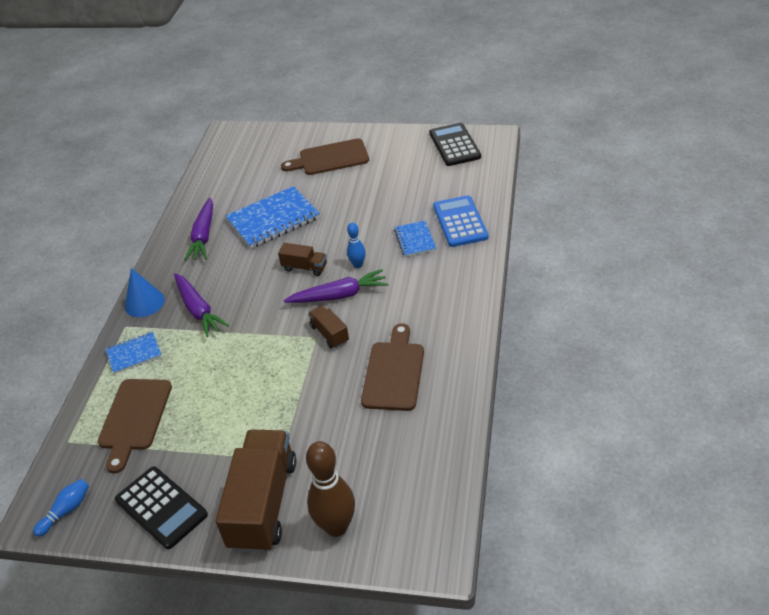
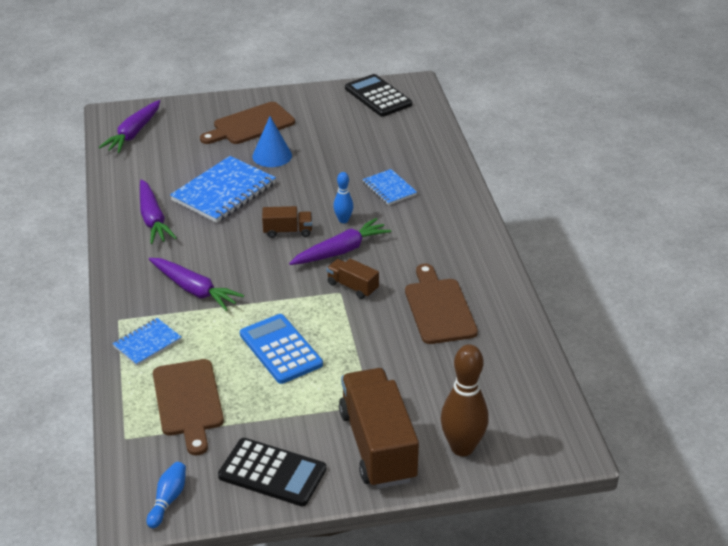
camera: 25 degrees left, 5 degrees down
blue cone [125,268,165,317] -> blue cone moved to [252,116,292,167]
blue calculator [433,195,488,247] -> blue calculator moved to [240,314,323,384]
none -> purple carrot [98,100,160,153]

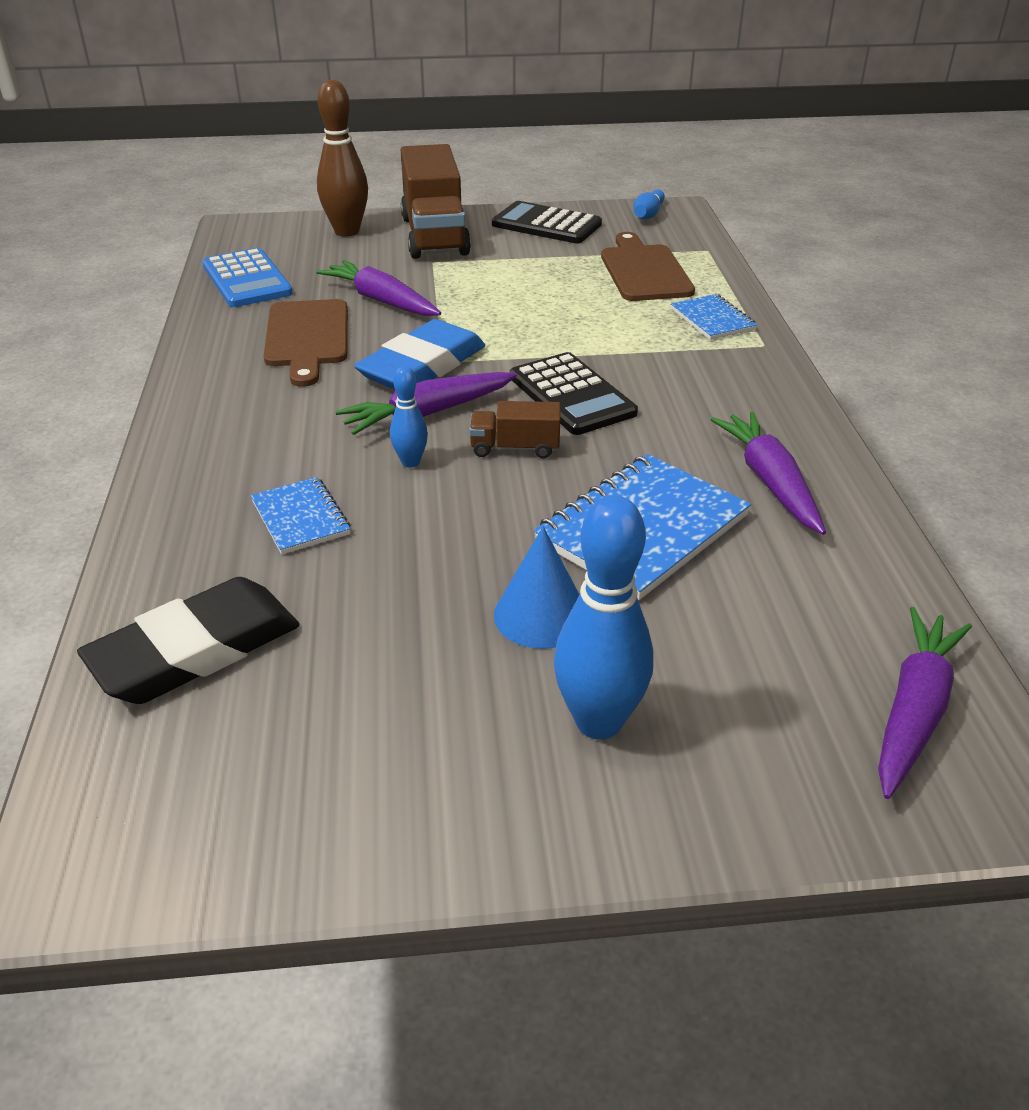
camera: 175 degrees left, 0 degrees up
blue notebook [113,318,181,366] -> blue notebook turned 75 degrees counterclockwise [671,294,757,340]
purple carrot [149,258,244,311] -> purple carrot moved to [316,260,441,316]
brown cutting board [200,102,295,144] -> blue bowling pin [554,495,654,740]
blue calculator [240,314,323,384] -> blue calculator moved to [202,248,293,307]
brown truck [327,258,379,299] -> blue eraser [354,319,485,390]
black calculator [345,74,412,117] -> black calculator moved to [510,352,638,435]
none -> black eraser [77,577,300,704]

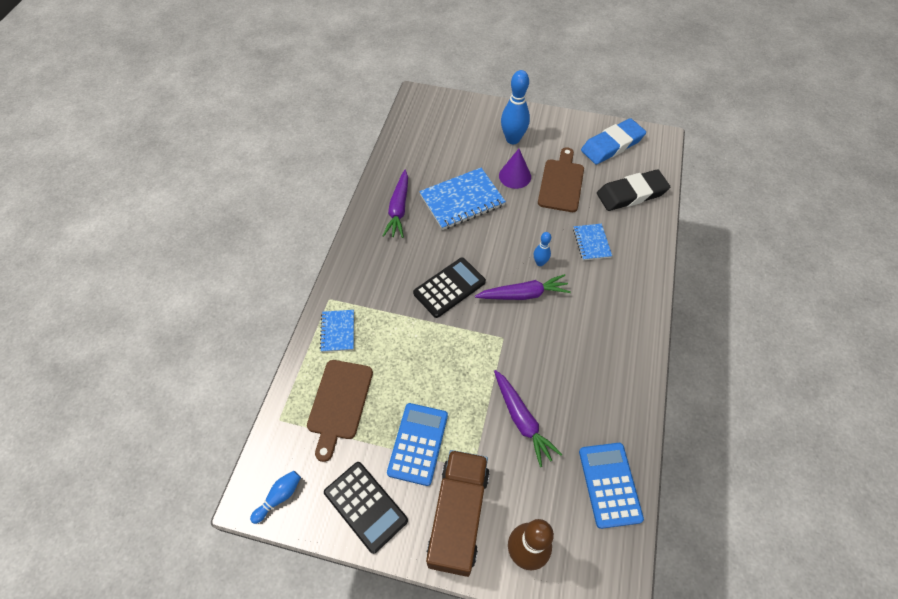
camera: 160 degrees left, 20 degrees up
brown cutting board [264,299,348,387] -> brown cutting board moved to [538,147,584,212]
blue eraser [354,319,485,390] -> blue eraser moved to [581,118,646,165]
brown truck [469,401,561,458] -> none
blue cone [494,526,580,649] -> purple cone [499,149,531,189]
black calculator [510,352,638,435] -> black calculator turned 60 degrees clockwise [413,258,486,318]
purple carrot [878,607,972,799] -> none
none -> blue calculator [387,403,448,486]

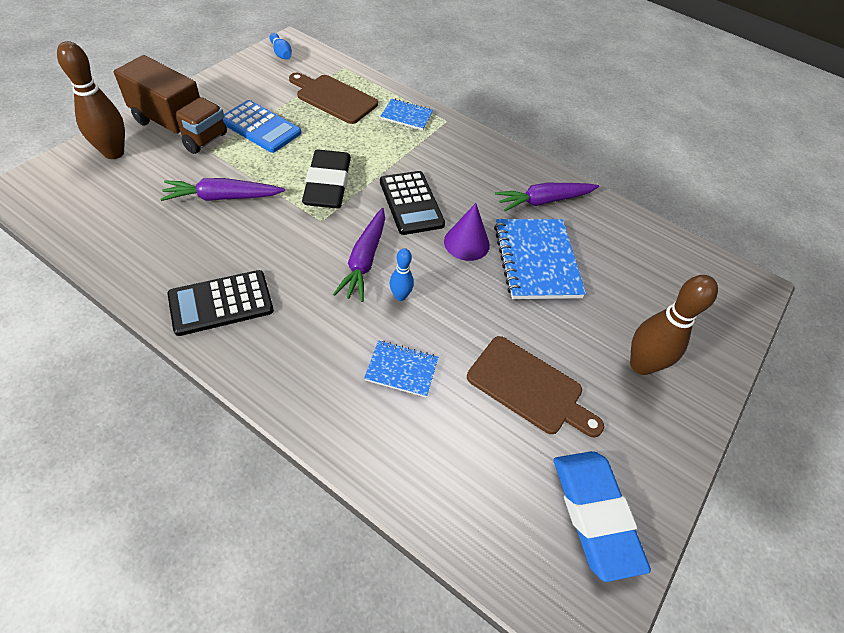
camera: 105 degrees right, 5 degrees down
black calculator [324,462,408,554] -> black calculator moved to [167,270,274,336]
purple carrot [383,170,408,238] -> purple carrot turned 45 degrees counterclockwise [495,183,599,211]
purple cone [499,149,531,189] -> purple cone moved to [444,203,490,261]
blue bowling pin [501,70,530,144] -> brown bowling pin [630,275,718,375]
blue calculator [579,443,644,529] -> none
black eraser [597,170,670,211] -> black eraser moved to [302,149,351,208]

